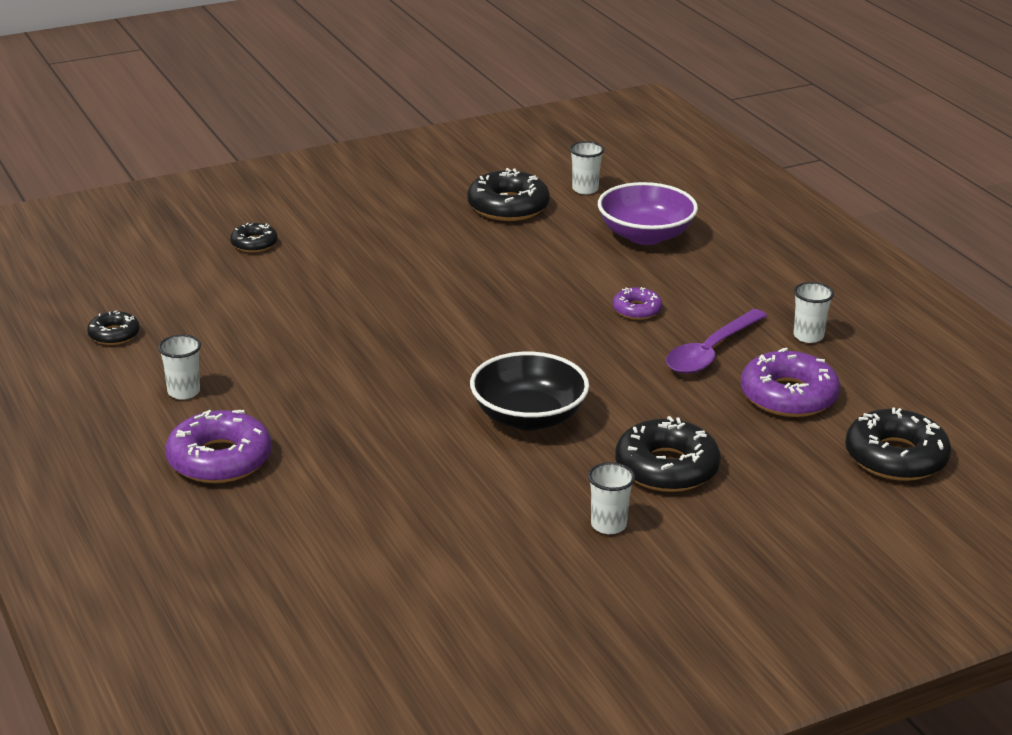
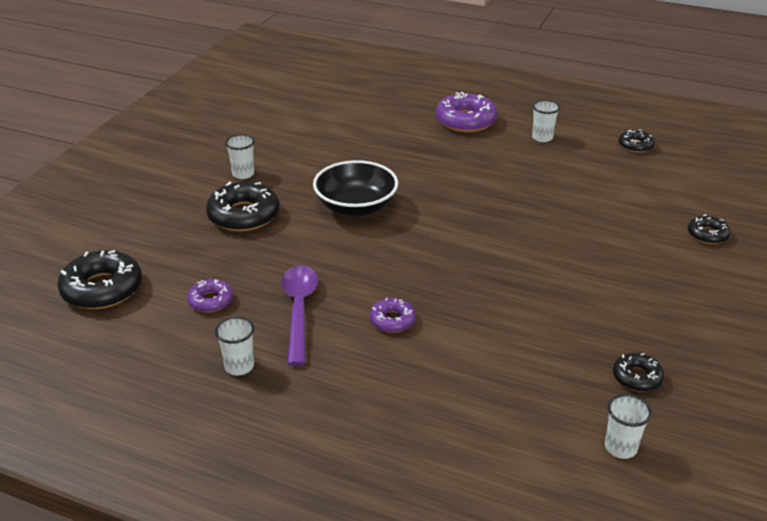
camera: 140 degrees right, 5 degrees up
black donut [467,168,550,221] -> black donut [613,353,664,392], size x0.55
purple bowl [598,182,698,245] -> none
purple donut [741,348,840,417] -> purple donut [187,279,233,312], size x0.55

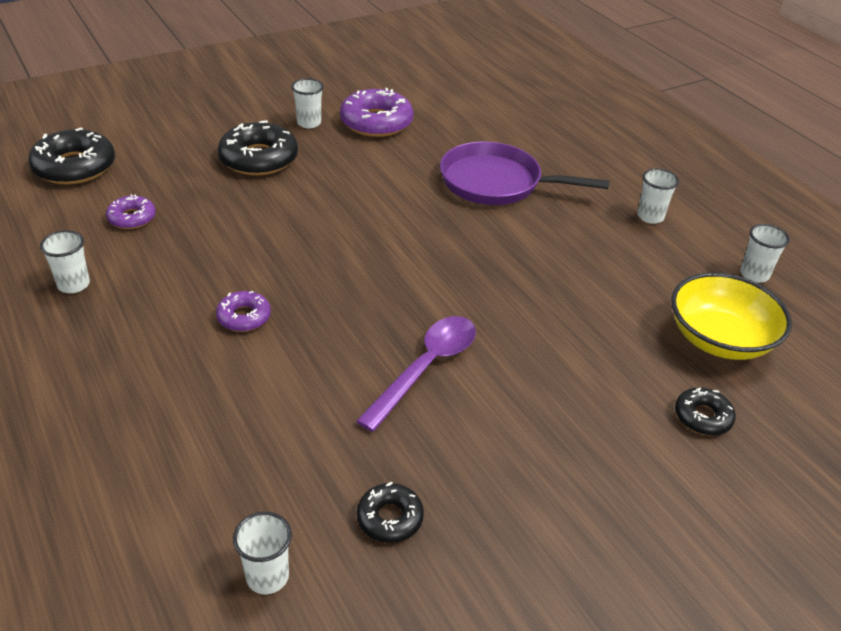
camera: 35 degrees right, 5 degrees up
purple spoon [281,265,318,366] -> purple spoon moved to [356,316,476,432]
black bowl [313,160,398,217] -> none
purple donut [436,92,498,132] -> purple donut moved to [340,88,413,137]
black donut [618,129,655,153] -> white cup [740,224,790,283]
none -> purple pan [440,141,609,205]
none -> yellow bowl [671,273,792,360]

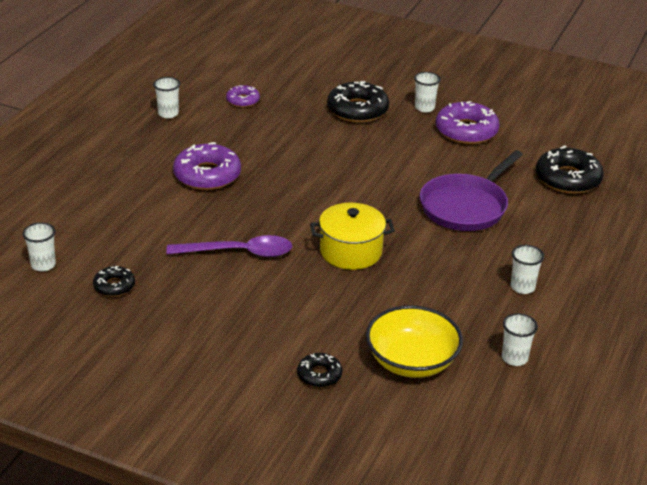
camera: 55 degrees right, 5 degrees down
black donut [28,127,115,184] -> black donut moved to [536,146,604,194]
purple donut [216,291,271,332] -> purple donut [173,142,241,190], size x1.83
purple pan [440,141,609,205] -> purple pan turned 120 degrees counterclockwise [420,150,523,231]
none -> yellow pot [310,203,395,270]

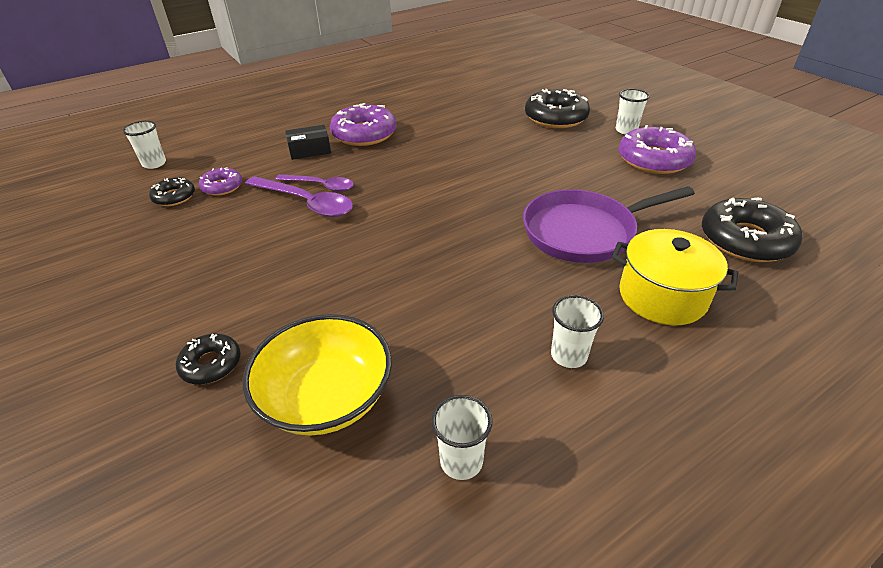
camera: 35 degrees right, 5 degrees up
white cup [153,77,180,118] -> none
purple donut [226,85,260,107] -> purple donut moved to [199,167,242,196]
yellow pot [310,203,395,270] -> yellow pot moved to [612,229,738,325]
none -> purple spoon [275,174,354,192]
none -> black box [285,125,331,160]

